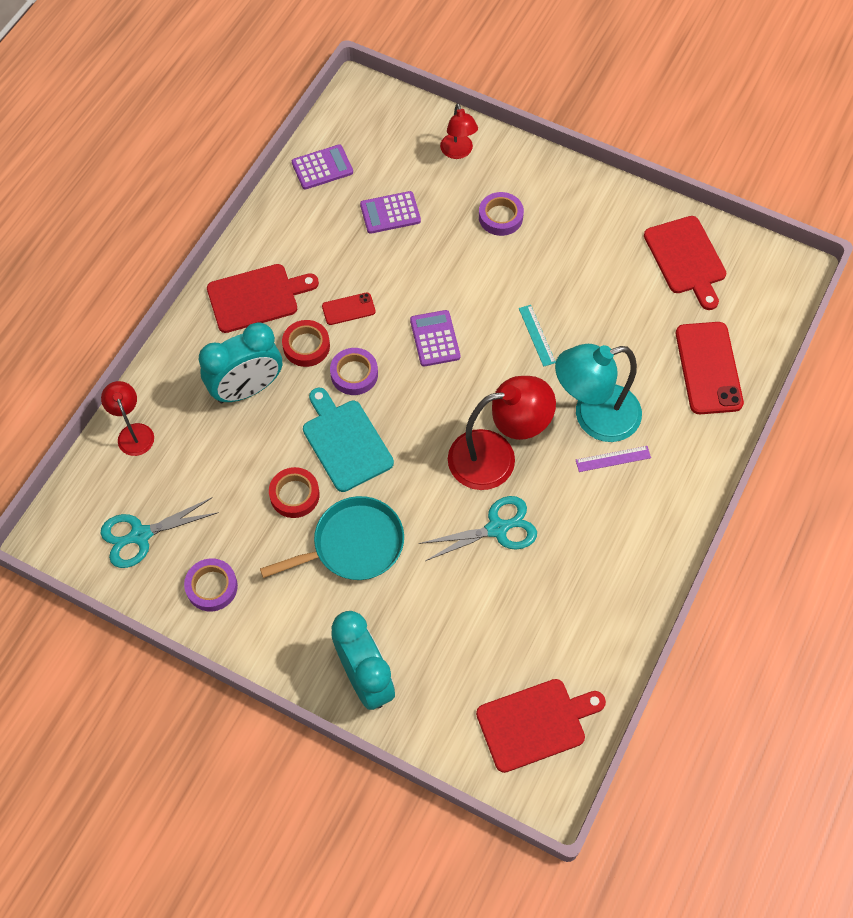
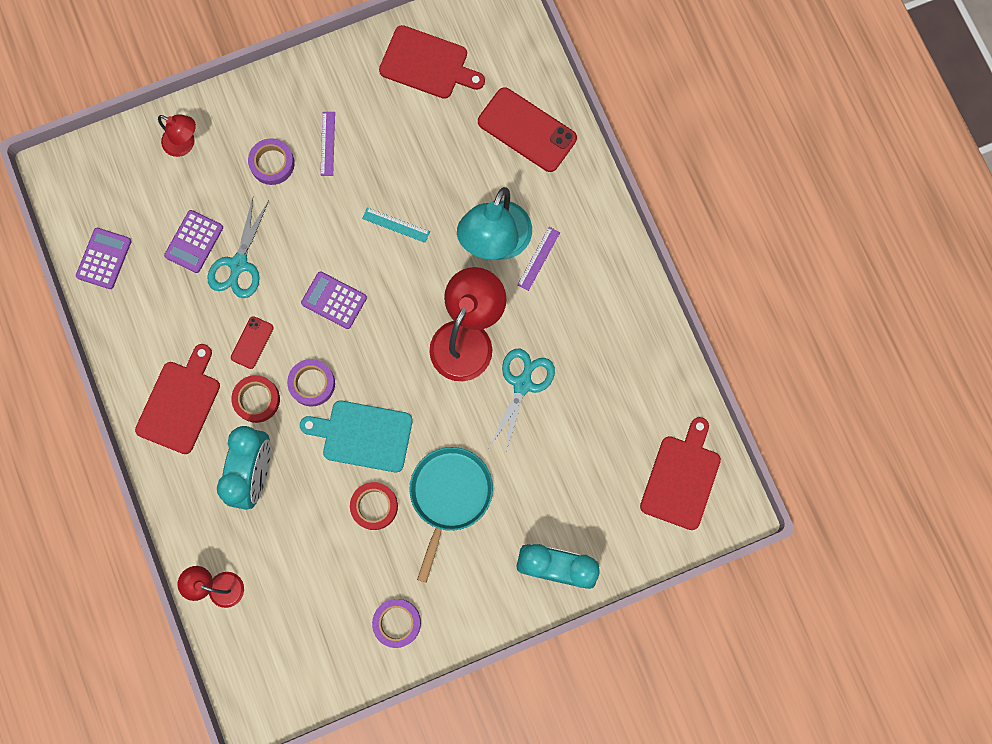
camera: 50 degrees left, 15 degrees up
turquoise scissors [100,497,219,568] -> turquoise scissors moved to [207,198,269,298]
none -> purple ruler [320,112,335,176]

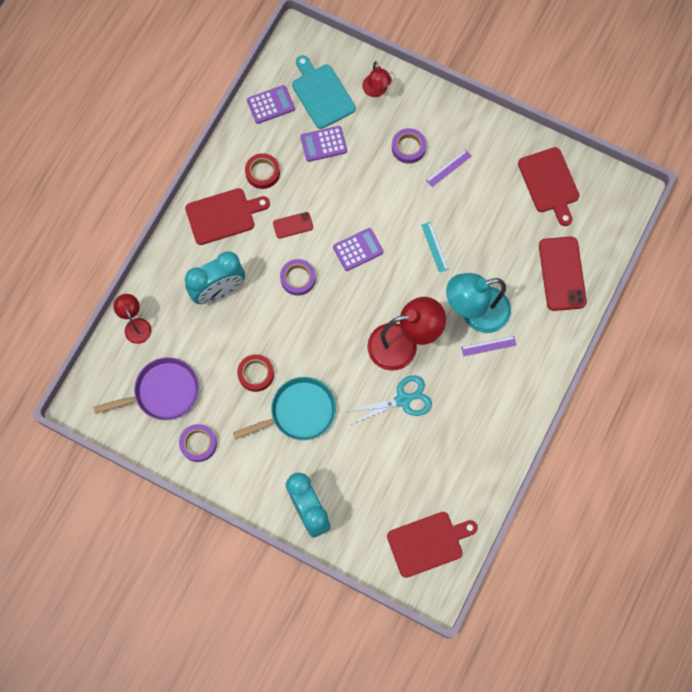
camera: 50 degrees right, 5 degrees down
turquoise scissors [207,198,269,298] -> none
red tape [231,375,280,423] -> red tape moved to [245,153,280,189]
turquoise cutting board [300,401,413,472] -> turquoise cutting board moved to [292,55,356,129]
purple calculator [301,271,367,329] -> purple calculator turned 75 degrees clockwise [333,228,383,271]
none -> purple pan [93,357,199,420]

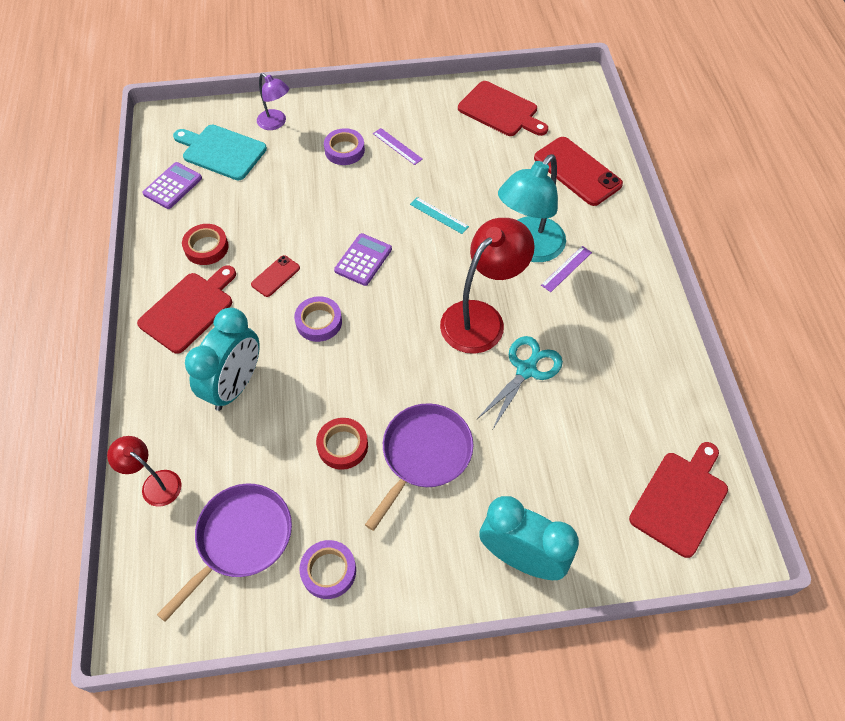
camera: 35 degrees left, 15 degrees down
turquoise pan [233,377,336,440] -> purple pan [365,403,474,531]
purple calculator [301,126,347,162] -> none
red lamp [362,61,392,97] -> purple lamp [257,73,289,130]
purple ruler [426,149,471,187] -> purple ruler turned 60 degrees counterclockwise [373,128,423,165]

